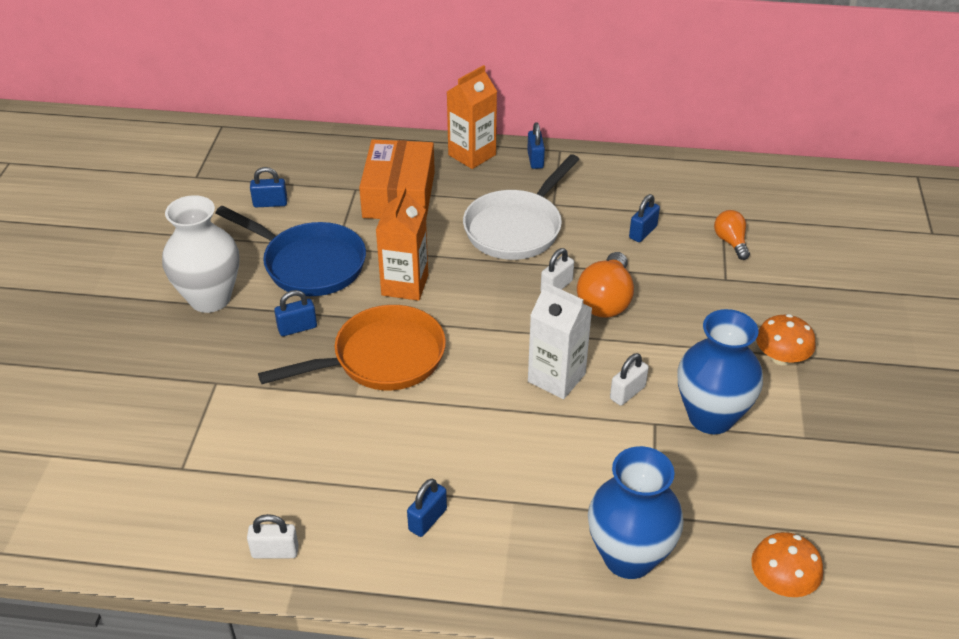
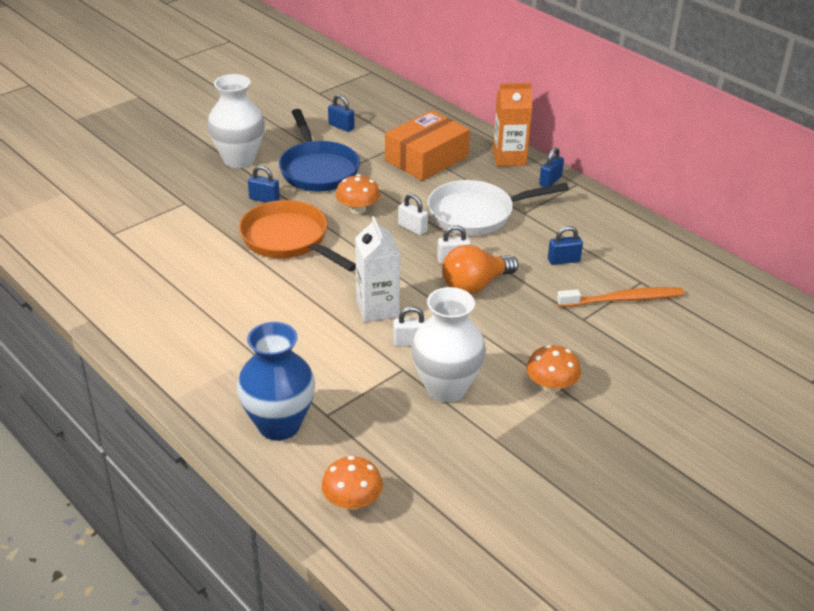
camera: 40 degrees right, 5 degrees down
white padlock [247,514,299,559] -> white padlock moved to [398,193,428,236]
orange pan [258,305,446,390] -> orange pan turned 150 degrees counterclockwise [239,200,356,271]
orange carton [376,187,428,301] -> orange mushroom [336,174,380,214]
blue padlock [407,479,447,537] -> none
blue vase [677,309,763,434] -> white vase [411,287,486,402]
orange light bulb [714,210,750,260] -> orange toothbrush [557,287,684,307]

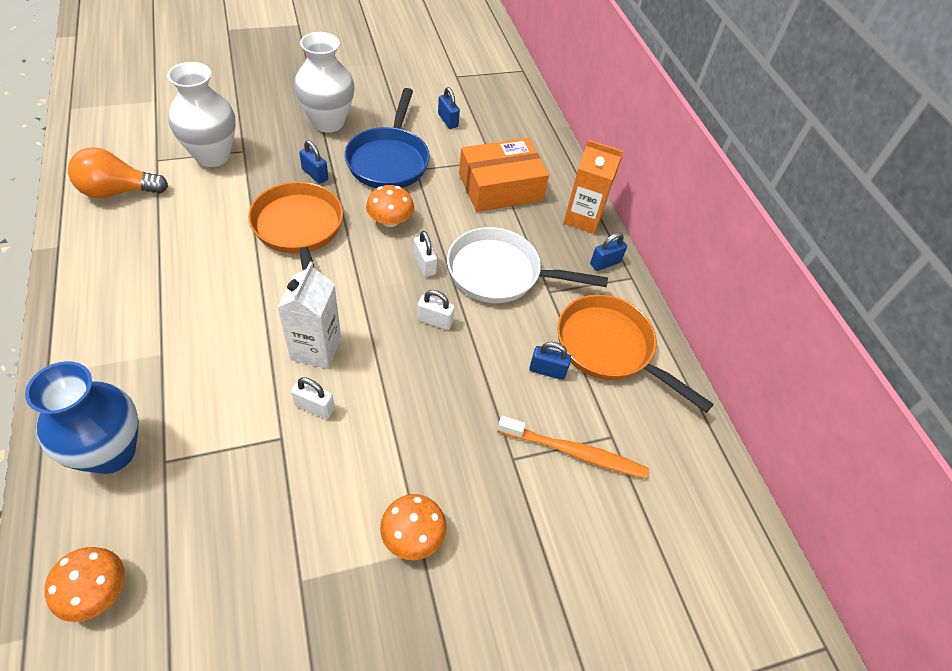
camera: 20 degrees right, 15 degrees up
white vase [411,287,486,402] -> white vase moved to [167,62,236,167]
orange light bulb [442,245,518,294] -> orange light bulb moved to [68,147,168,198]
none -> orange pan [557,294,714,413]

